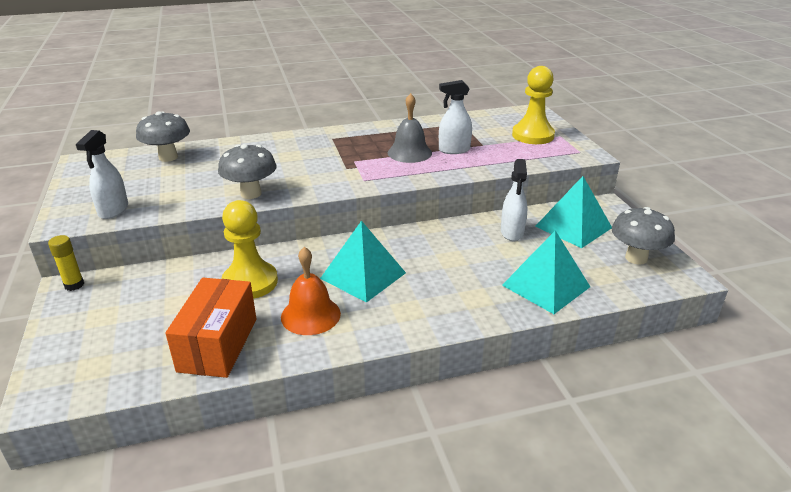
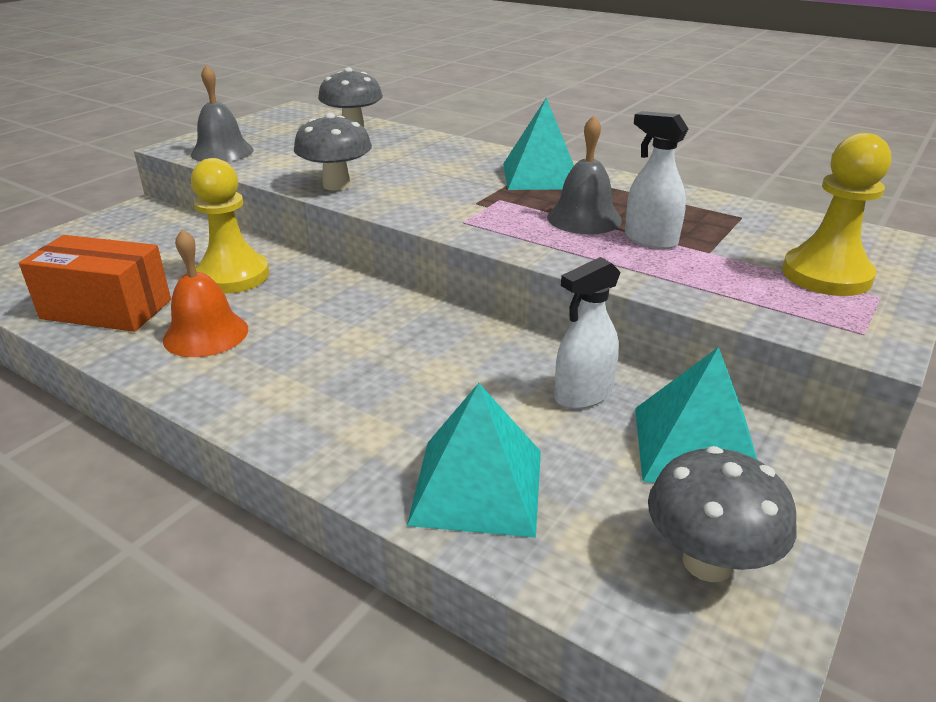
camera: 50 degrees right, 0 degrees up
yellow glue stick [48,235,84,291] -> none
white spray bottle [76,130,128,219] -> grey bell [191,65,254,162]
orange box [165,278,257,378] -> orange box turned 45 degrees clockwise [19,235,171,332]
turquoise pyramid [320,221,406,303] -> turquoise pyramid moved to [503,97,574,190]

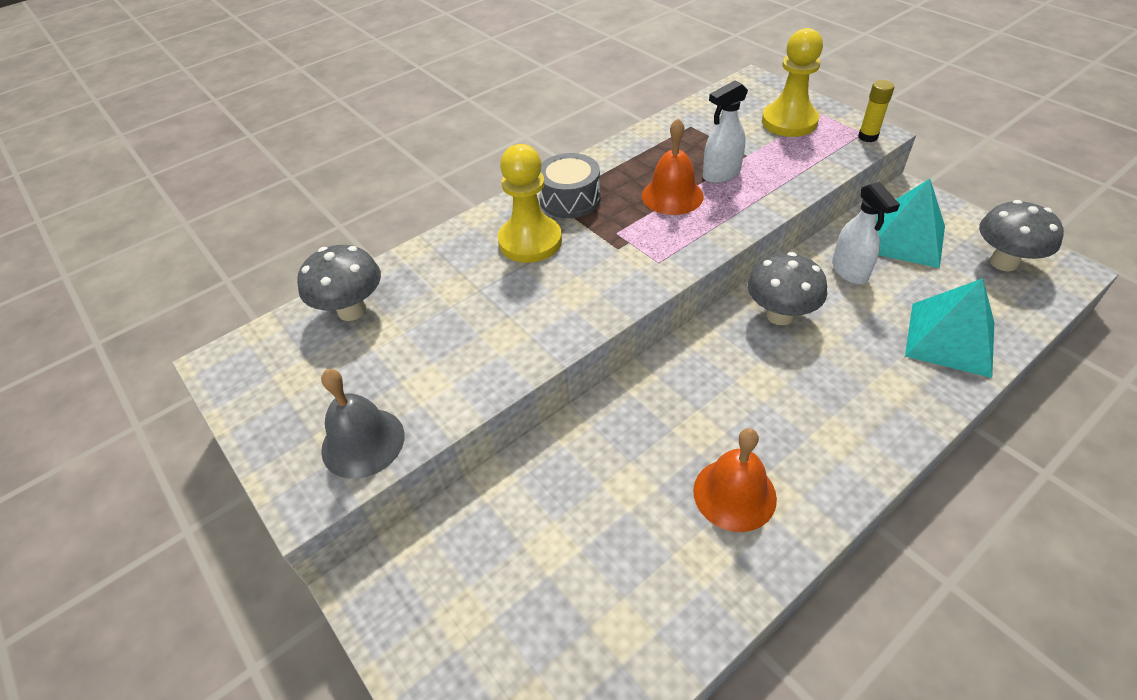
camera: 70 degrees left, 15 degrees up
orange box [19,235,171,332] -> none
yellow pawn [191,158,269,294] -> yellow pawn moved to [498,144,562,263]
grey mushroom [294,113,372,191] -> grey mushroom moved to [748,252,827,325]
turquoise pyramid [503,97,574,190] -> grey drum [539,153,601,218]
grey bell [547,115,622,234] -> orange bell [642,118,704,215]
none -> yellow glue stick [858,80,894,142]

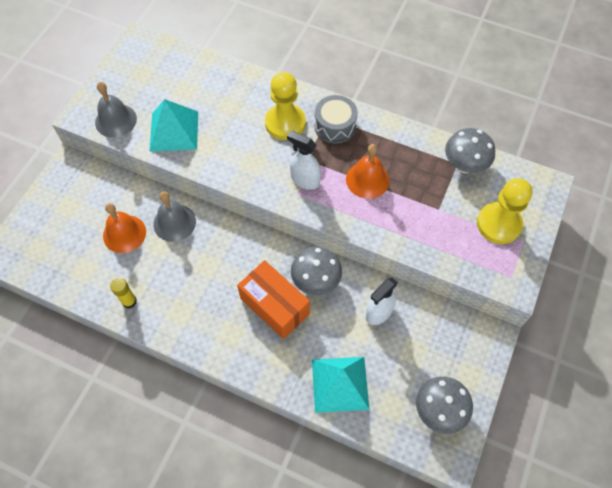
camera: 60 degrees right, 15 degrees up
grey mushroom [297,245,381,321] -> grey mushroom moved to [445,128,495,173]
orange bell [693,428,777,532] -> orange bell moved to [103,203,146,253]
white spray bottle [703,80,748,183] -> white spray bottle moved to [287,131,321,190]
yellow glue stick [858,80,894,142] -> yellow glue stick moved to [110,278,137,309]
turquoise pyramid [877,179,945,268] -> turquoise pyramid moved to [149,99,198,152]
none -> grey bell [154,191,196,242]
none -> orange box [237,260,310,339]

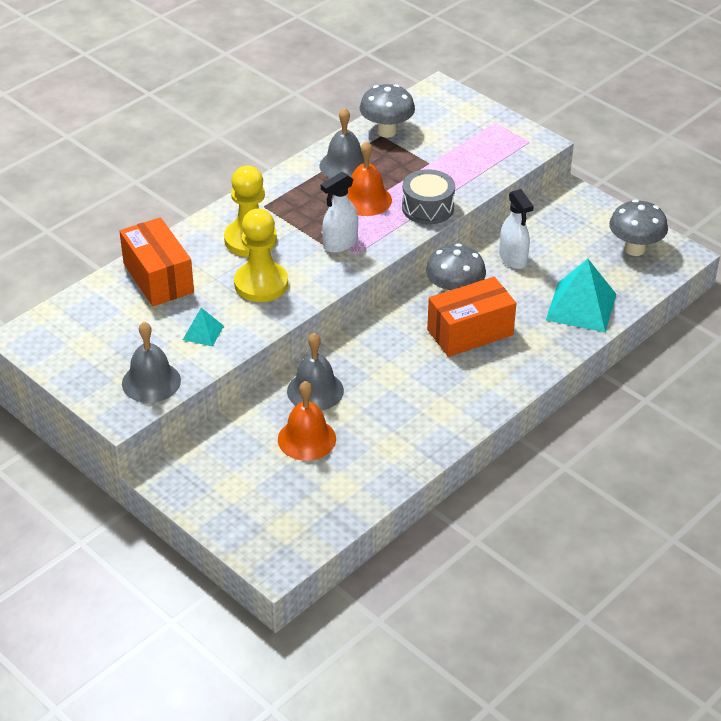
camera: 70 degrees left, 20 degrees down
yellow glue stick [110,278,137,309] -> none
turquoise pyramid [149,99,198,152] -> turquoise pyramid [183,308,224,347], size x0.50
grey drum [315,95,358,144] -> grey drum moved to [402,169,455,225]
yellow pawn [477,178,533,244] -> yellow pawn moved to [234,209,288,302]
none -> orange box [119,217,194,306]
none -> grey bell [320,107,364,178]

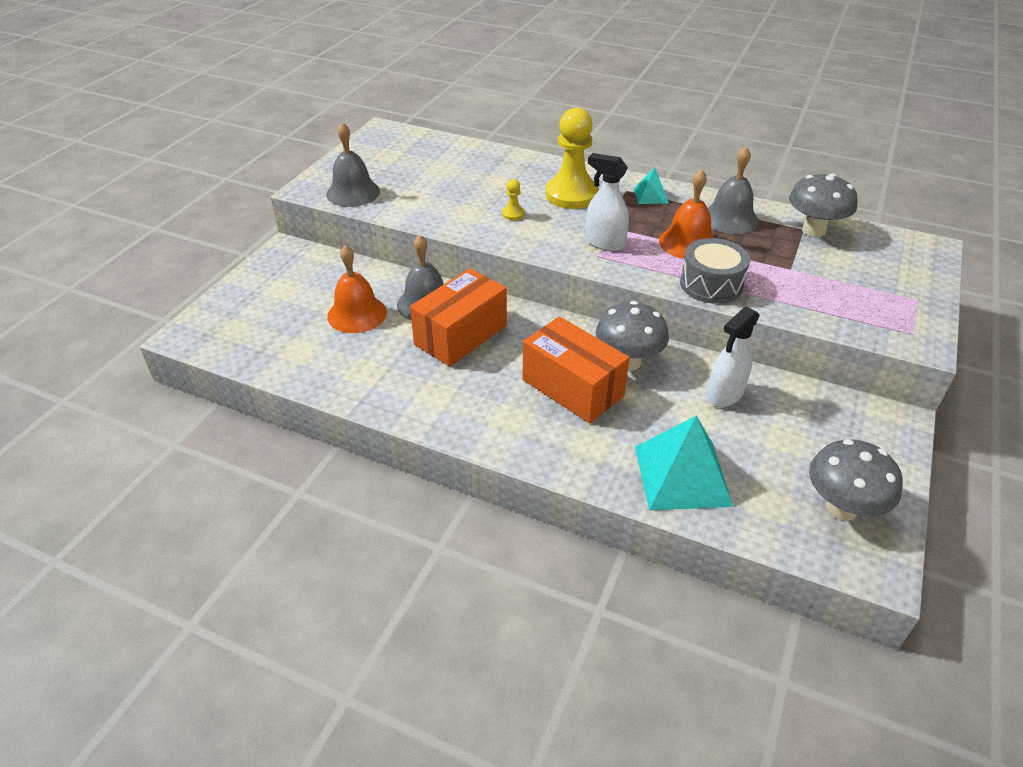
camera: 70 degrees right, 0 degrees up
orange box [119,217,194,306] -> orange box moved to [410,268,507,367]
turquoise pyramid [183,308,224,347] -> turquoise pyramid moved to [634,167,669,204]
yellow pawn [234,209,288,302] -> yellow pawn [502,179,525,220], size x0.41

